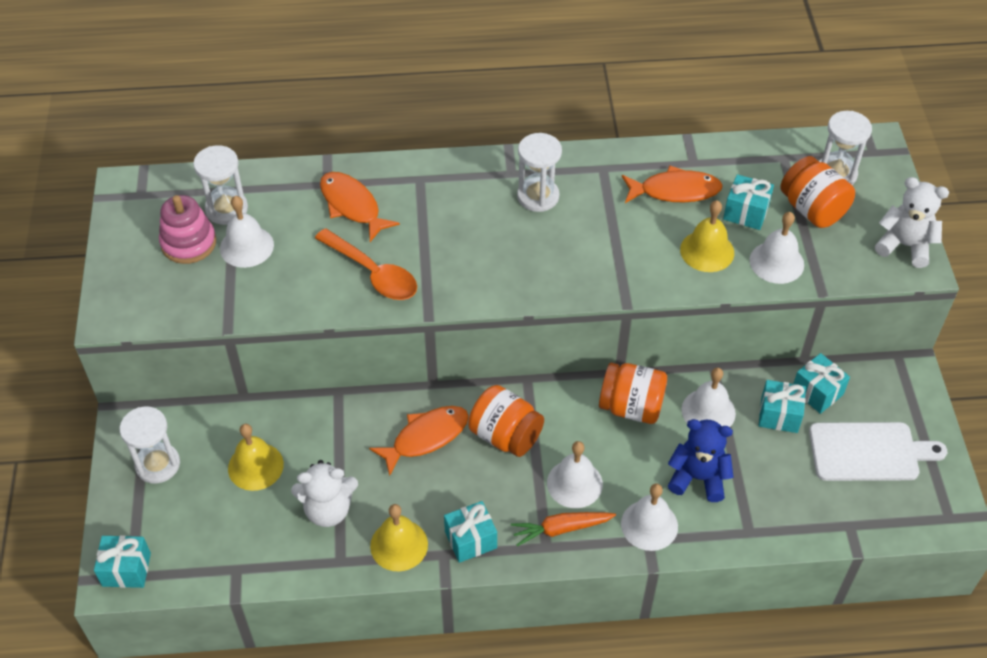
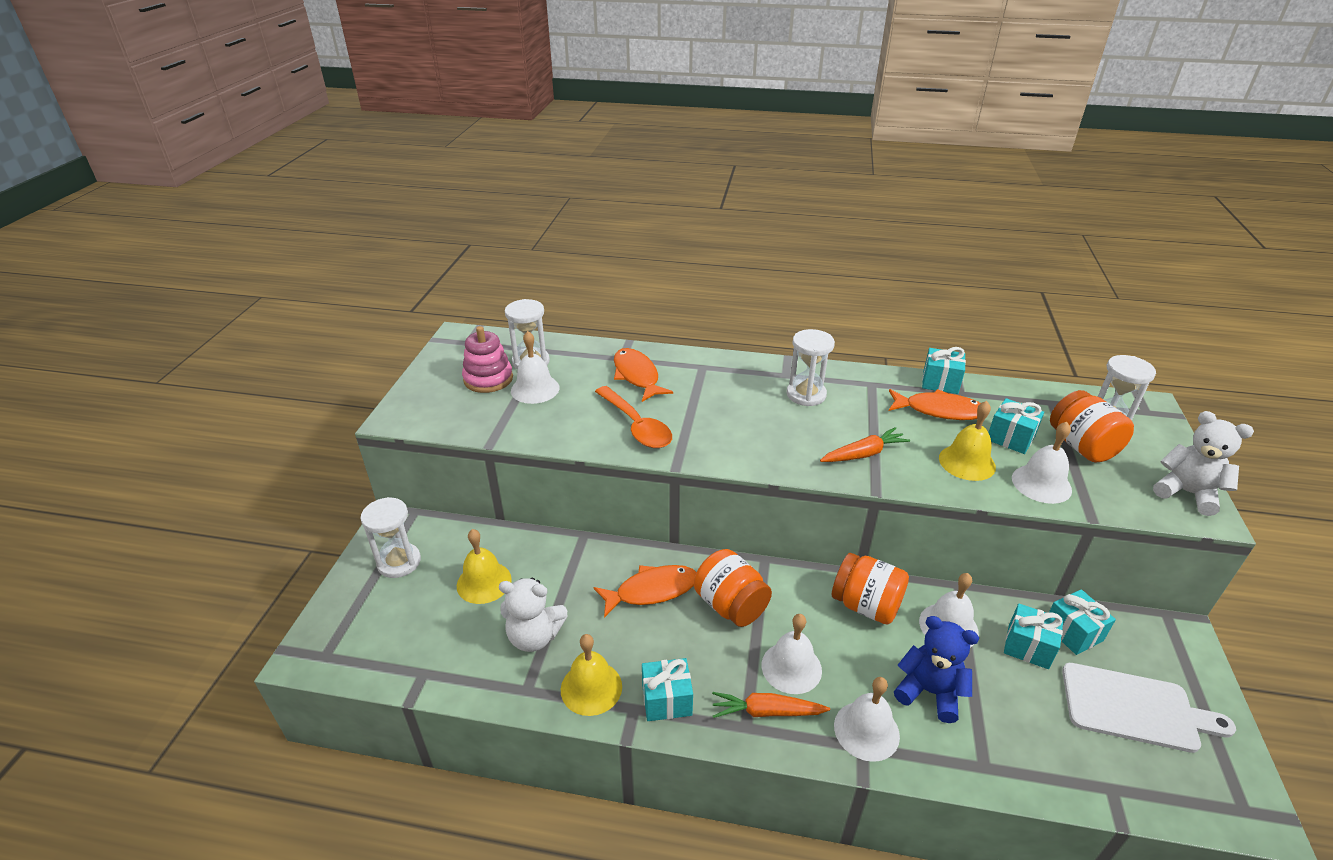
camera: 15 degrees right, 15 degrees down
turquoise gift [94,535,151,588] -> turquoise gift moved to [922,347,966,394]
none -> orange carrot [820,427,910,462]

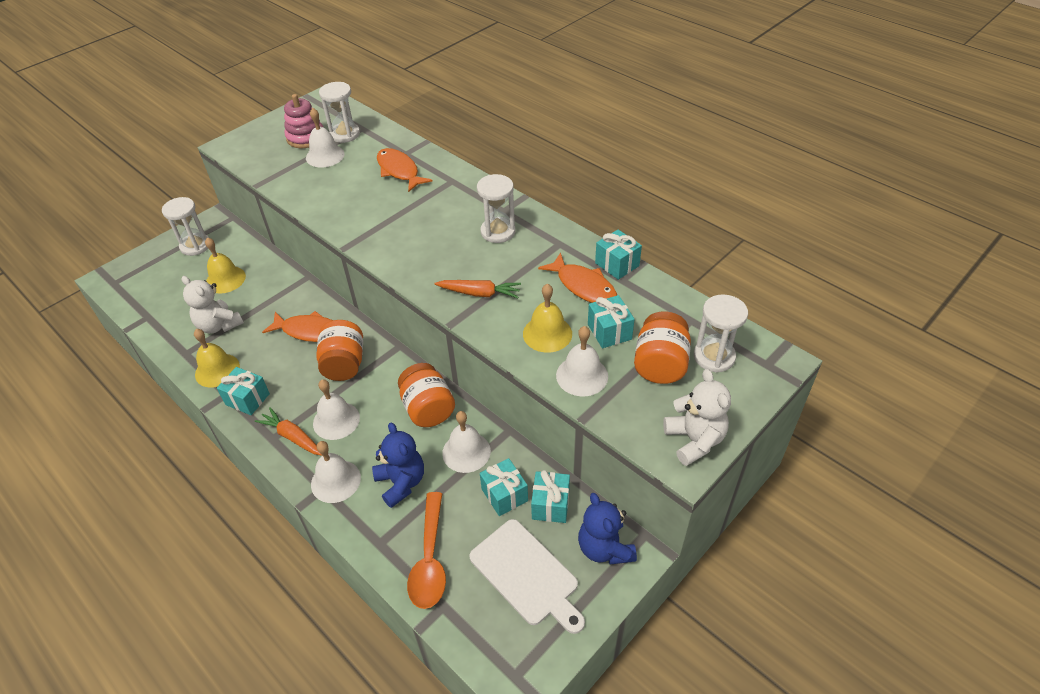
camera: 35 degrees right, 10 degrees up
orange spoon [595,386,672,448] -> orange spoon moved to [407,492,446,609]
orange fish [614,348,673,402] -> orange fish turned 45 degrees counterclockwise [377,148,433,192]
none -> blue teddy bear [578,493,637,565]

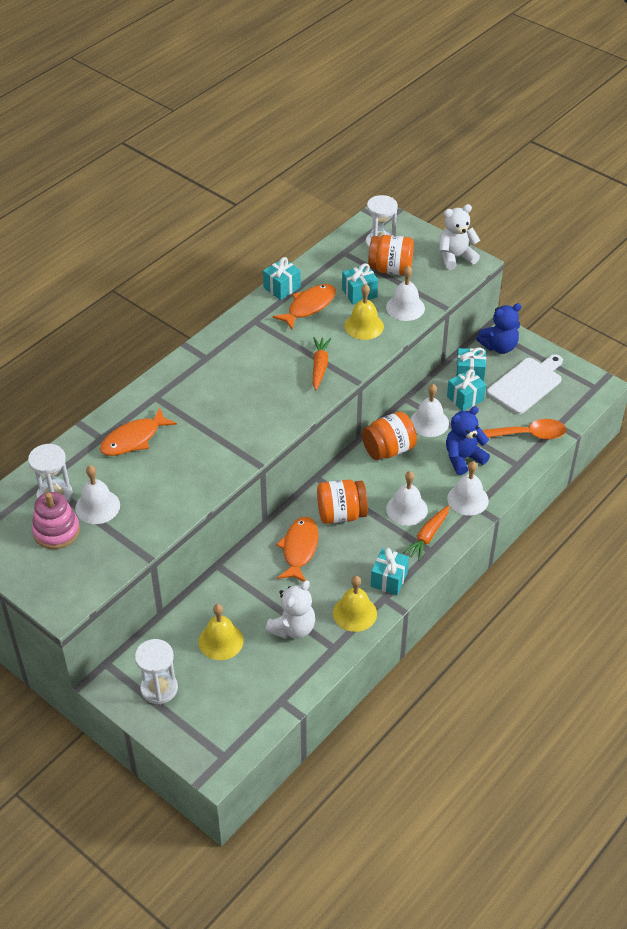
camera: 95 degrees left, 0 degrees up
white hourglass [477,174,515,243] -> none

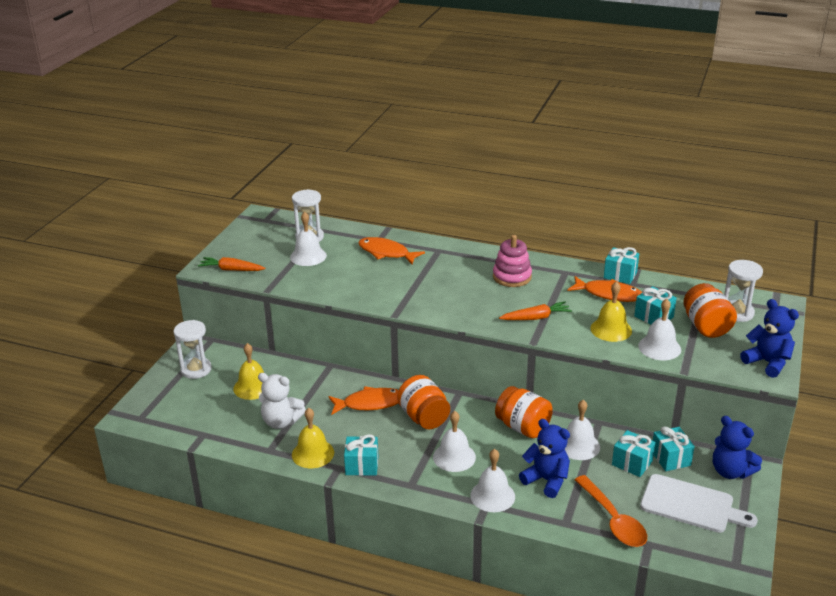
camera: 70 degrees right, 15 degrees down
pink stacking toy [32,492,80,549] -> pink stacking toy moved to [493,235,532,287]
orange carrot [403,505,449,561] -> orange carrot moved to [198,257,266,271]
white teddy bear [439,204,480,270] -> blue teddy bear [740,299,799,378]

